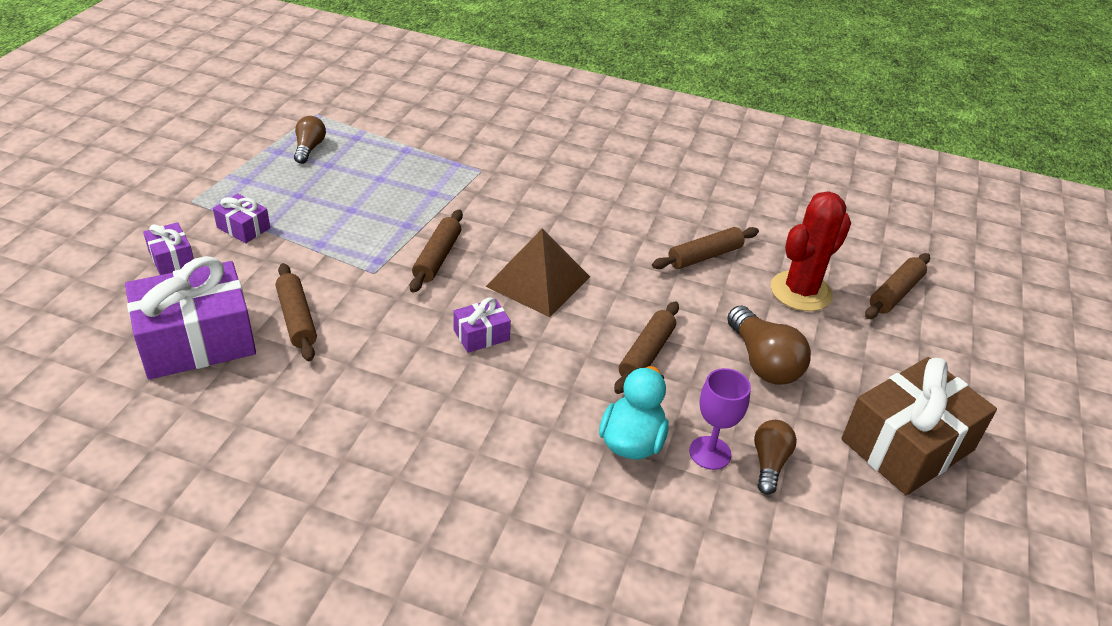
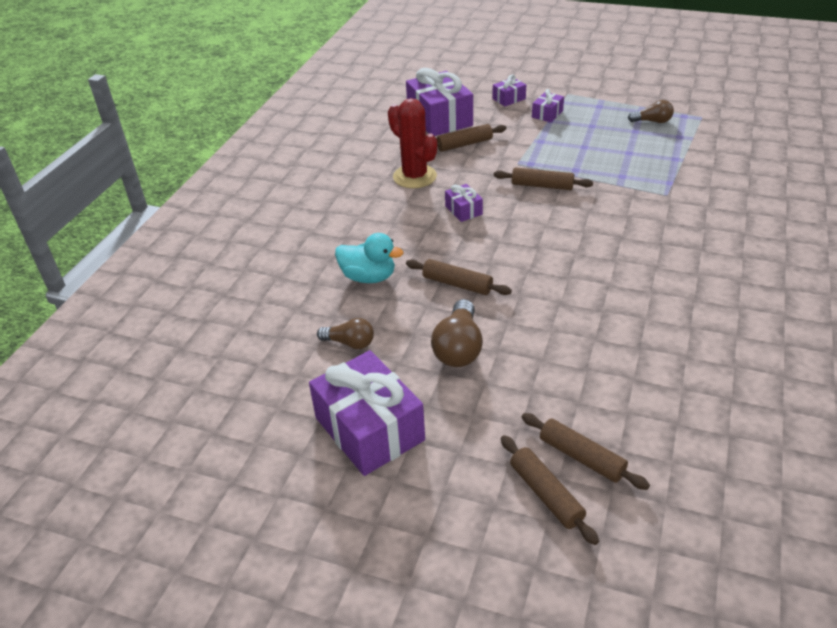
camera: 95 degrees right, 0 degrees up
brown pyramid [486,228,590,317] -> none
brown rolling pin [652,227,759,269] -> brown rolling pin moved to [501,435,599,545]
purple goblet [689,368,751,470] -> none
brown light bulb [727,306,811,385] -> brown light bulb turned 60 degrees counterclockwise [431,299,483,367]
red cactus [771,191,851,311] -> red cactus moved to [388,98,437,188]
brown gift [842,357,997,496] -> purple gift [309,350,425,476]

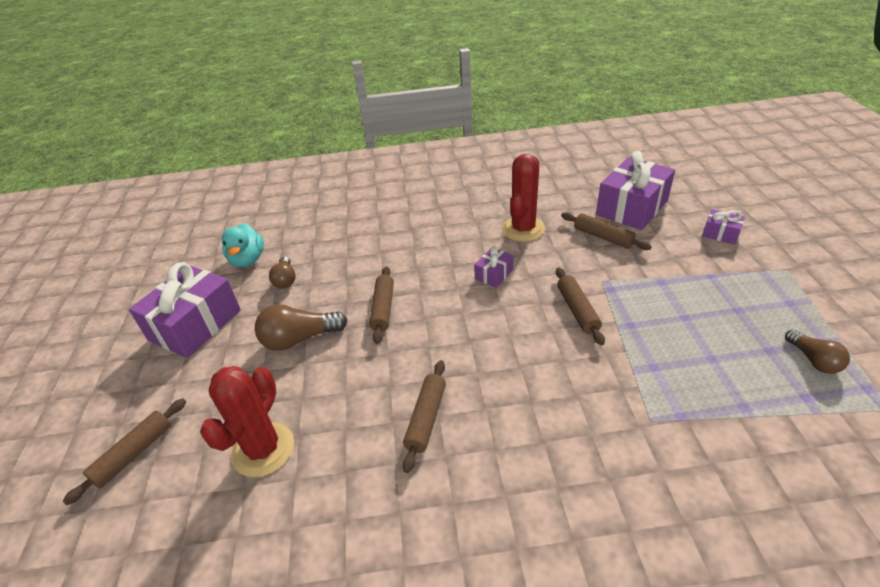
camera: 65 degrees right, 0 degrees up
turquoise duck [335,233,403,283] -> turquoise duck moved to [222,223,264,268]
brown rolling pin [522,413,650,490] -> brown rolling pin moved to [402,360,446,473]
purple gift [532,89,564,122] -> none
none -> red cactus [200,366,294,477]

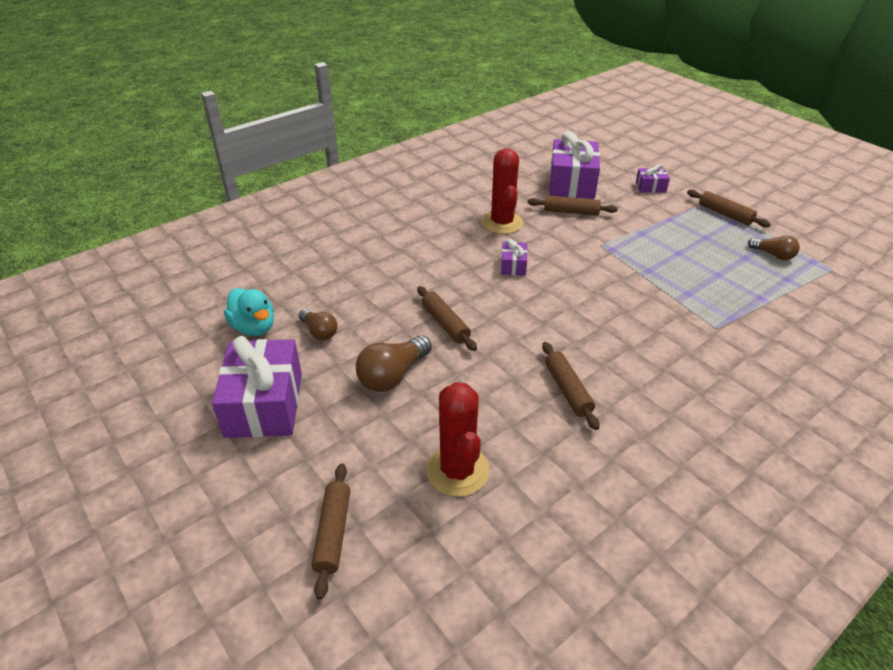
camera: 35 degrees left, 0 degrees up
brown rolling pin [556,268,605,345] -> brown rolling pin moved to [687,190,771,228]

